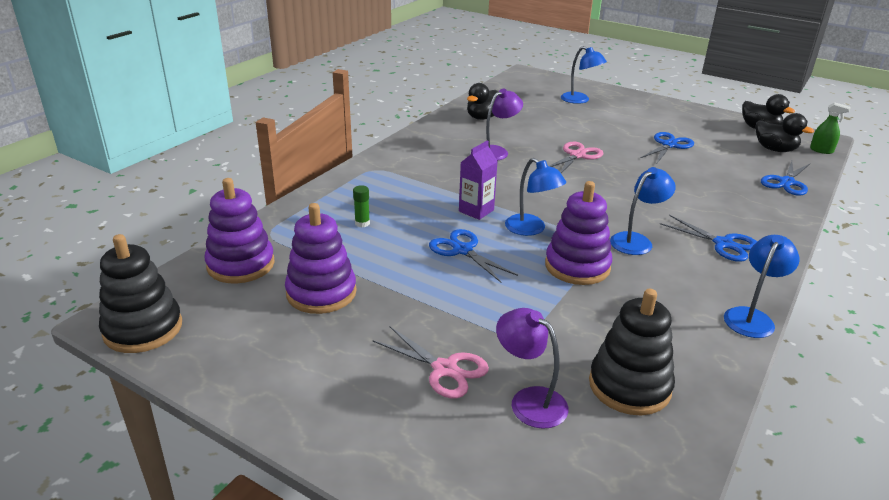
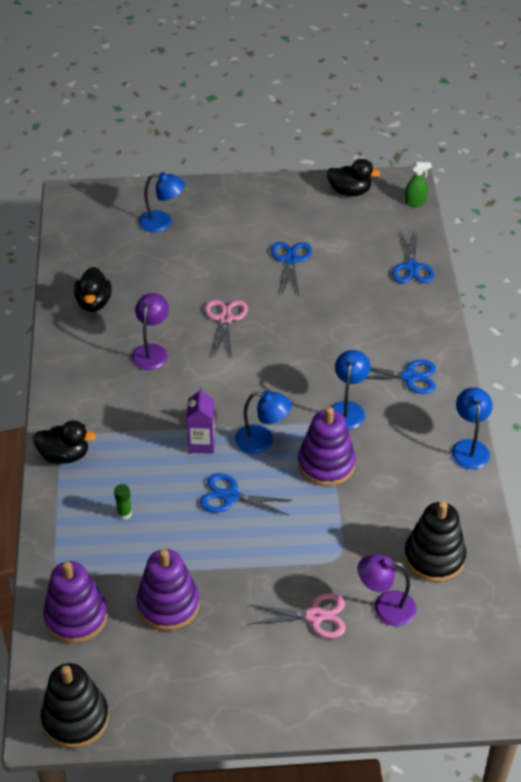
camera: 35 degrees left, 15 degrees up
black duck [756,113,814,152] -> black duck moved to [33,420,96,464]

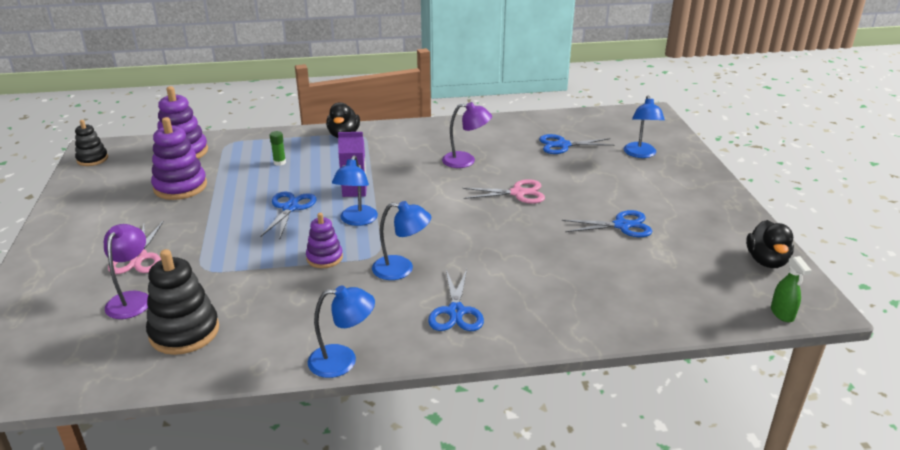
camera: 85 degrees right, 15 degrees down
black stacking toy [41,663,109,749] -> black stacking toy [75,120,108,166], size x0.61
black duck [74,267,111,312] -> none
purple stacking toy [298,407,356,486] -> purple stacking toy [306,213,343,268], size x0.61
blue scissors [392,231,434,283] -> blue scissors moved to [539,134,614,154]

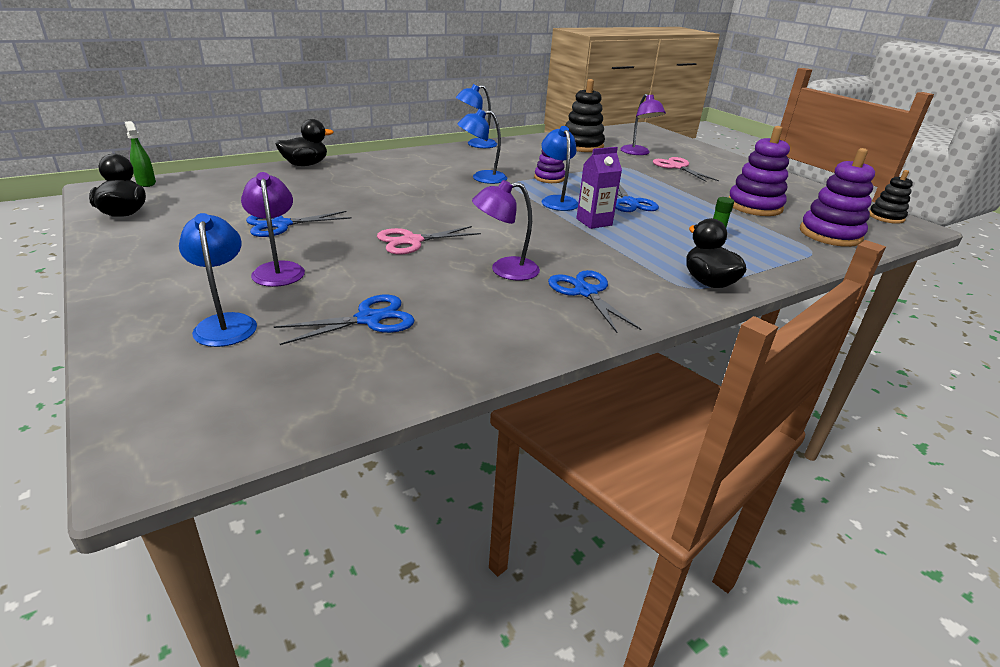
camera: 155 degrees right, 0 degrees up
blue scissors [428,269,484,331] -> blue scissors moved to [548,270,641,333]
none -> purple lamp [241,172,305,287]
none -> black duck [275,119,334,166]

